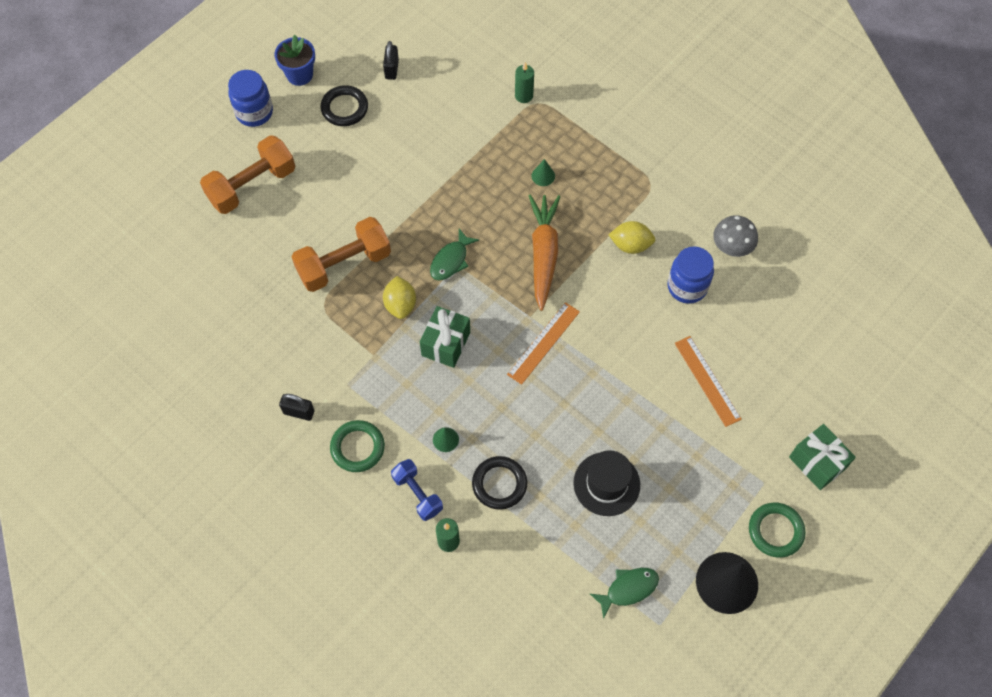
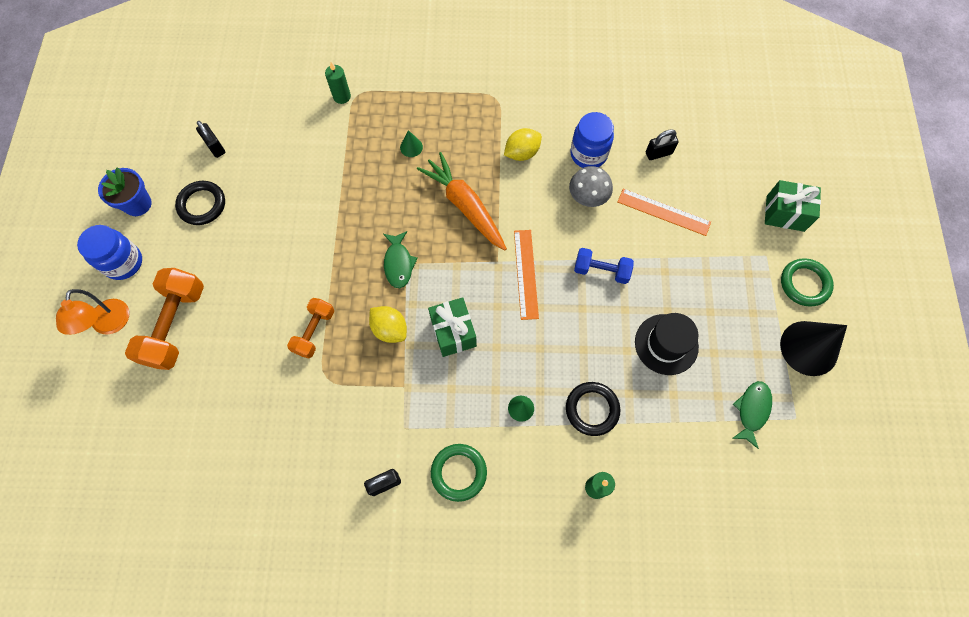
camera: 40 degrees left, 5 degrees up
orange dumbbell [292,217,391,292] -> orange dumbbell [287,298,334,358], size x0.60
blue dumbbell [391,459,443,521] -> blue dumbbell moved to [574,248,634,284]
grey mushroom [713,215,758,257] -> grey mushroom moved to [569,166,613,207]
none -> orange lamp [56,289,129,335]
none -> black padlock [646,129,679,160]

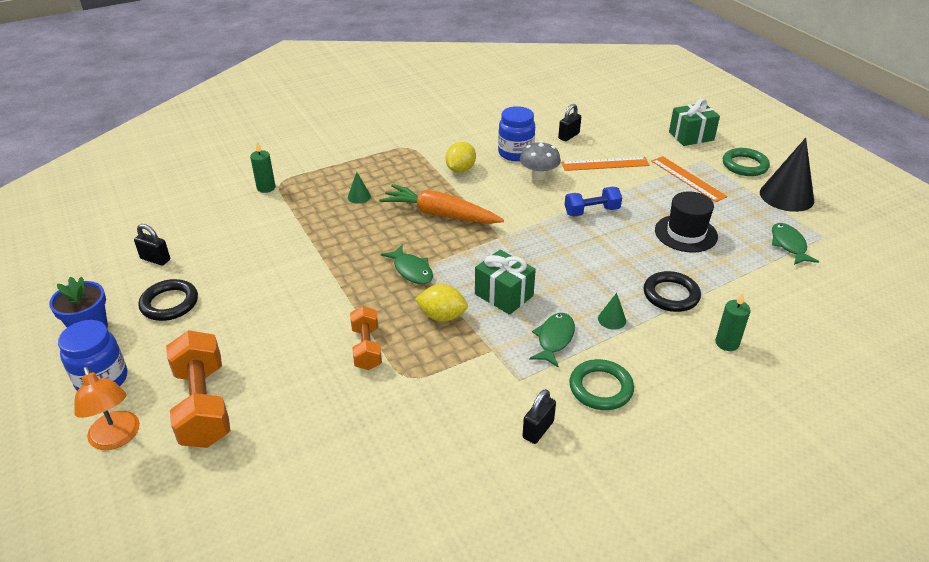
camera: 30 degrees left, 30 degrees down
orange ruler [514,230,539,320] -> orange ruler moved to [651,156,728,202]
none -> green fish [529,313,575,368]

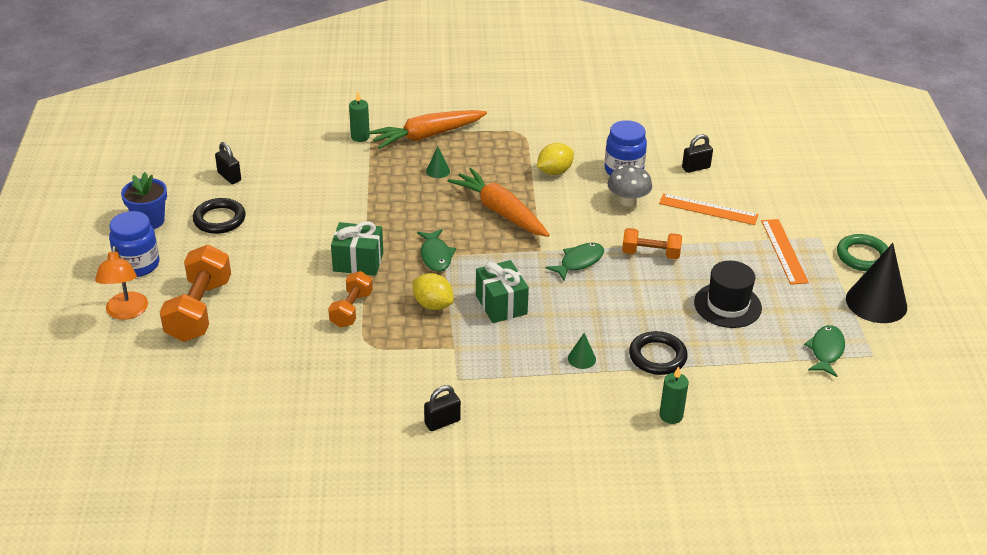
camera: 25 degrees right, 0 degrees up
green fish [529,313,575,368] -> green fish moved to [545,243,604,280]
blue dumbbell [565,187,622,217] -> orange dumbbell [622,228,682,259]
green ring [569,359,634,410] -> none
green gift [669,99,720,146] -> green gift moved to [331,221,383,276]
none -> orange carrot [368,110,487,149]

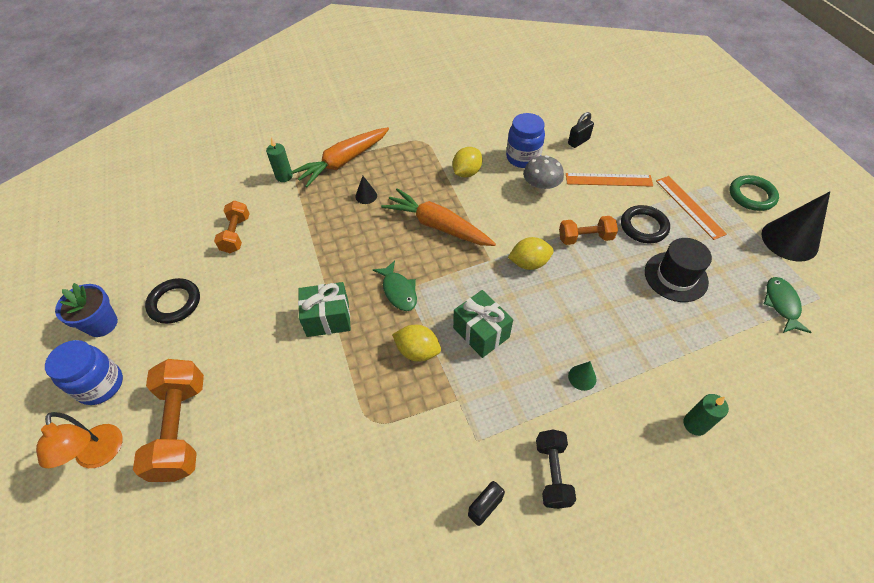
camera: 15 degrees left, 15 degrees up
black padlock [215,142,241,184] -> none
orange dumbbell [328,271,373,328] -> orange dumbbell moved to [214,201,250,253]
green cone [426,146,450,178] -> black cone [355,176,377,204]
green fish [545,243,604,280] -> yellow lemon [508,237,554,270]
black ring [629,331,688,375] -> black ring moved to [621,205,670,243]
none -> black dumbbell [536,430,576,509]

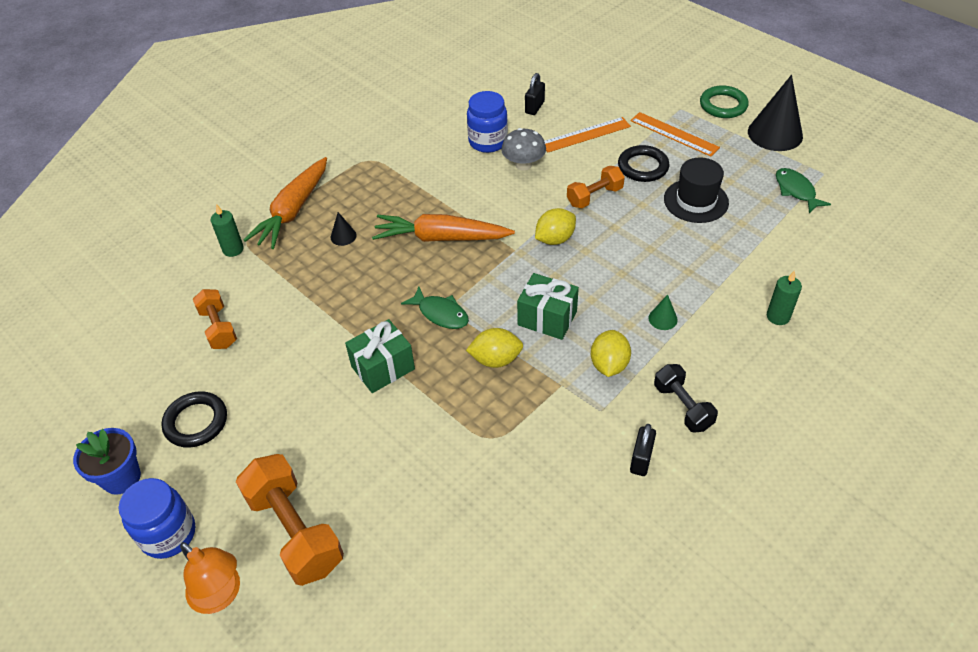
camera: 25 degrees left, 5 degrees down
yellow lemon [452,147,483,178] -> yellow lemon moved to [591,330,631,377]

